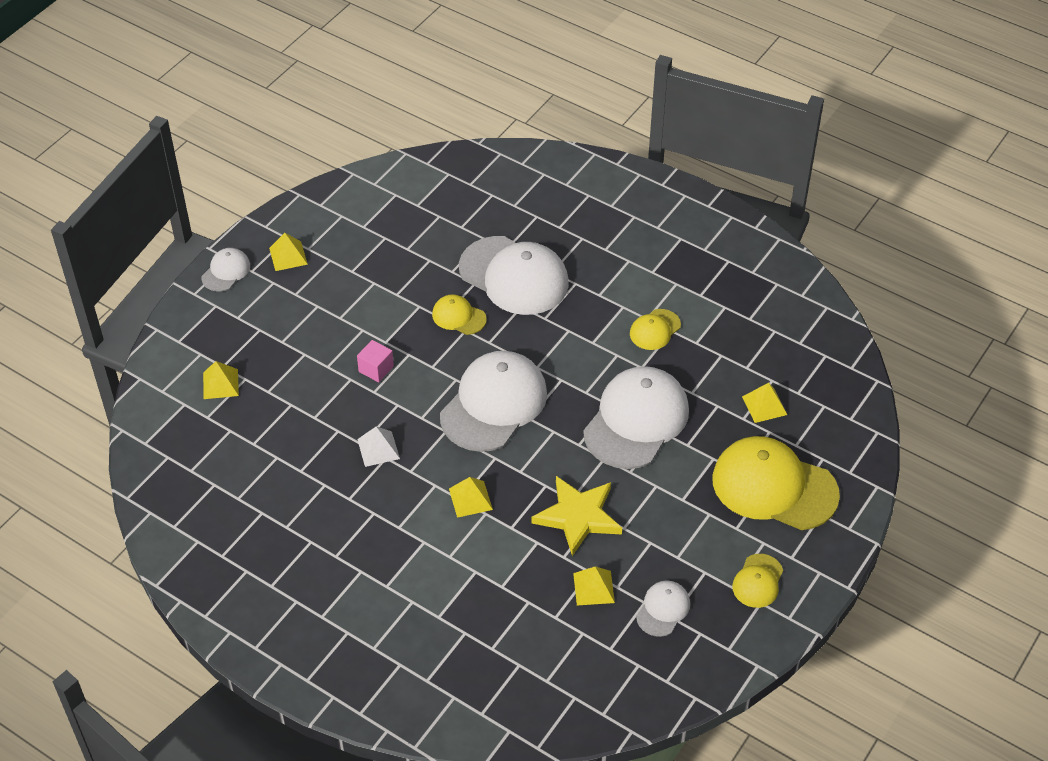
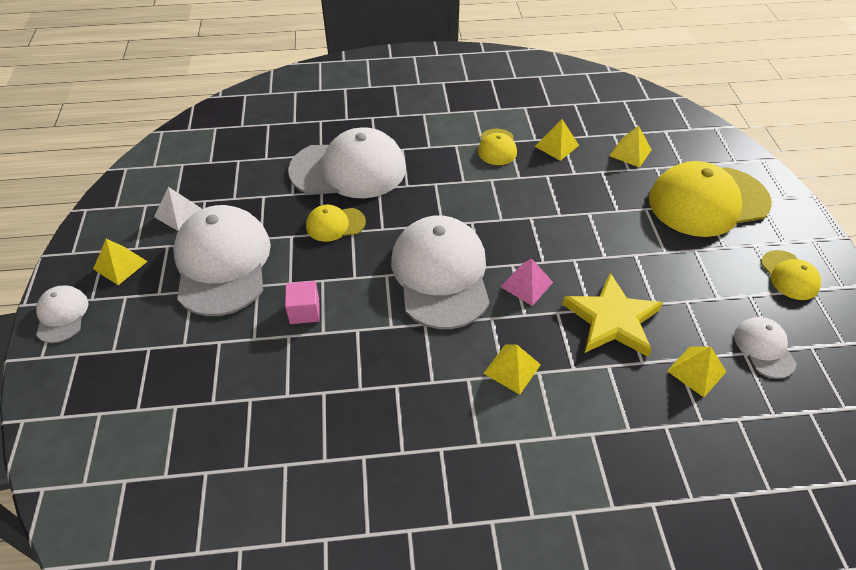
camera: 40 degrees left, 0 degrees up
yellow pyramid [203,361,239,399] -> yellow pyramid moved to [534,119,579,161]
white pyramid [357,426,400,467] -> white pyramid moved to [154,187,202,231]
white cap [583,366,689,469] -> white cap moved to [173,205,271,316]
none -> pink pyramid [501,258,553,306]

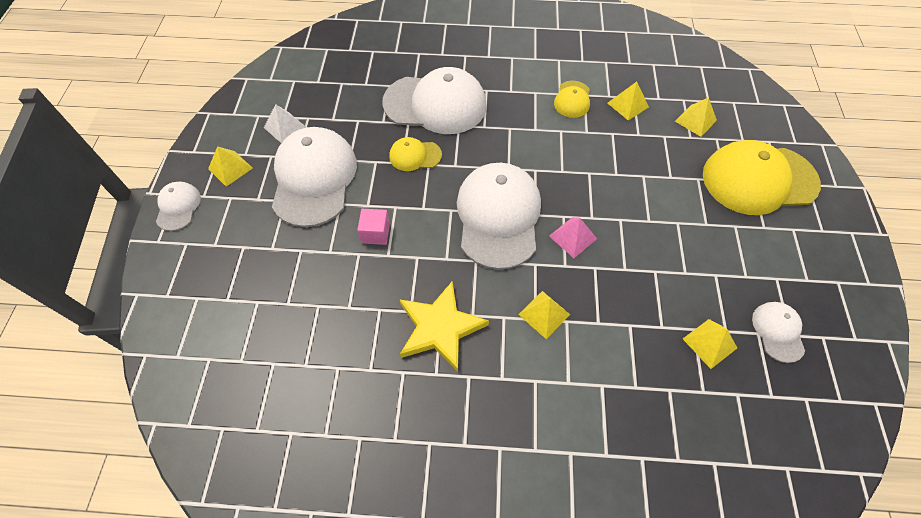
camera: 10 degrees right, 10 degrees up
yellow star [562,273,663,357] -> yellow star moved to [399,281,489,372]
yellow cap [761,250,821,300] -> none

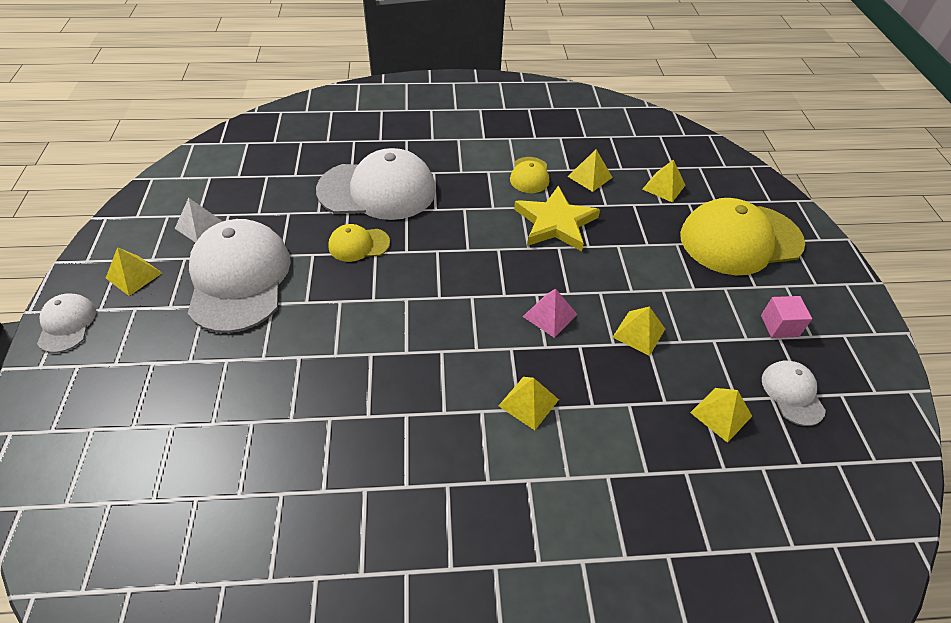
camera: 10 degrees left, 10 degrees down
pink cube [357,209,390,245] -> pink cube moved to [761,296,812,338]
yellow star [399,281,489,372] -> yellow star moved to [514,186,600,251]
white cap [457,163,541,270] -> none
none -> yellow pyramid [613,306,665,356]

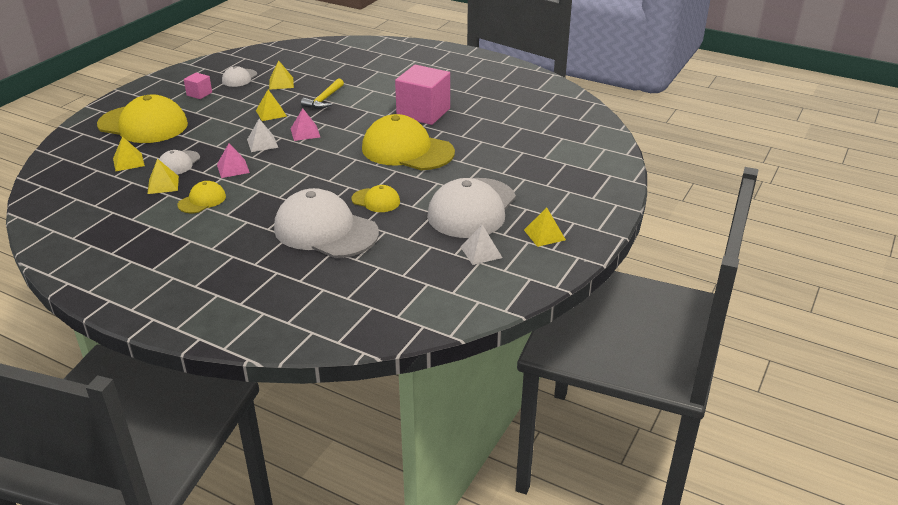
camera: 145 degrees left, 15 degrees down
white cap [37,294,96,353] -> white cap moved to [159,150,200,175]
yellow pyramid [499,377,559,430] -> none
yellow star [514,186,600,251] -> pink pyramid [217,143,250,178]
none -> white pyramid [247,119,278,152]
none -> yellow hammer [301,78,344,109]
none -> yellow cap [362,114,455,170]
none -> pink cube [395,65,450,125]

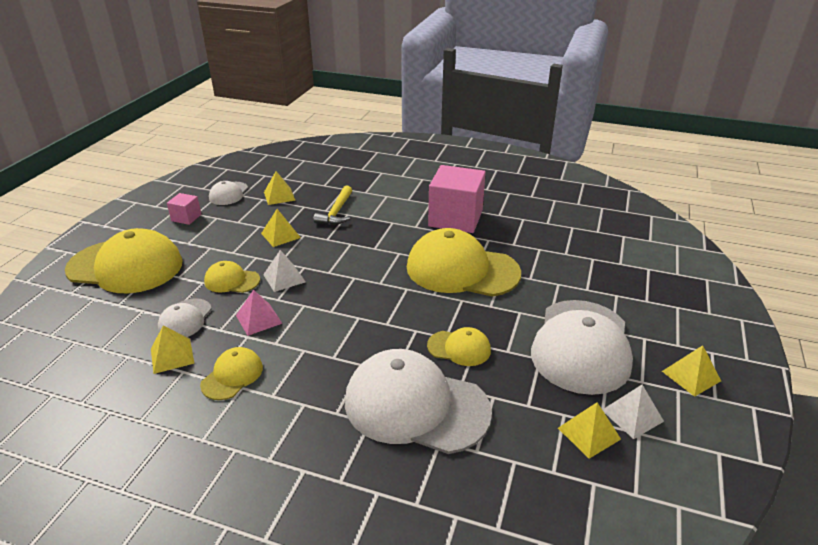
camera: 10 degrees left, 0 degrees up
yellow pyramid [113,136,145,172] -> yellow pyramid moved to [558,402,621,459]
pink pyramid [291,108,320,141] -> none
none -> yellow cap [204,261,260,293]

